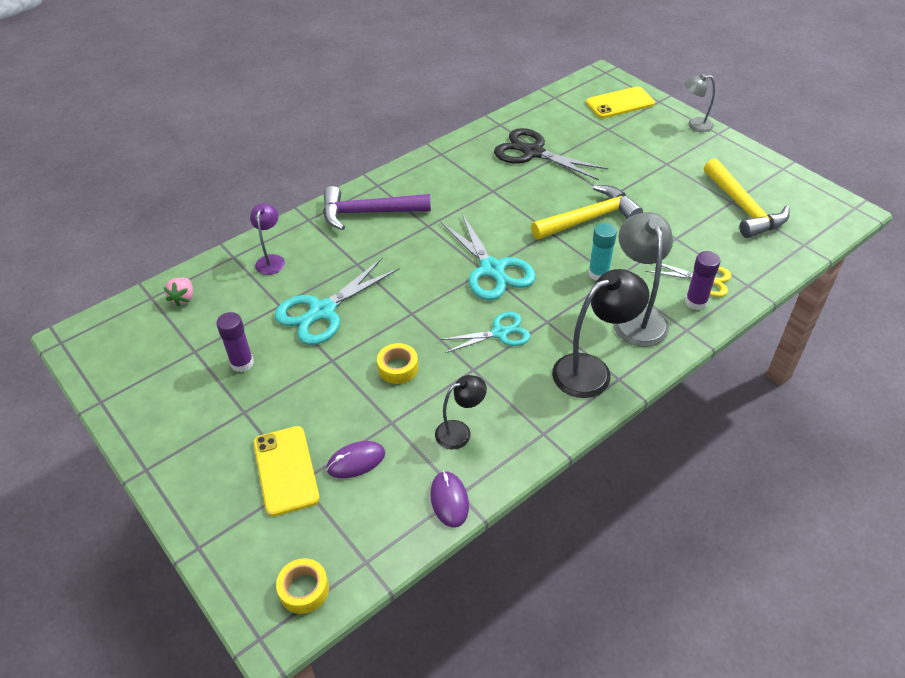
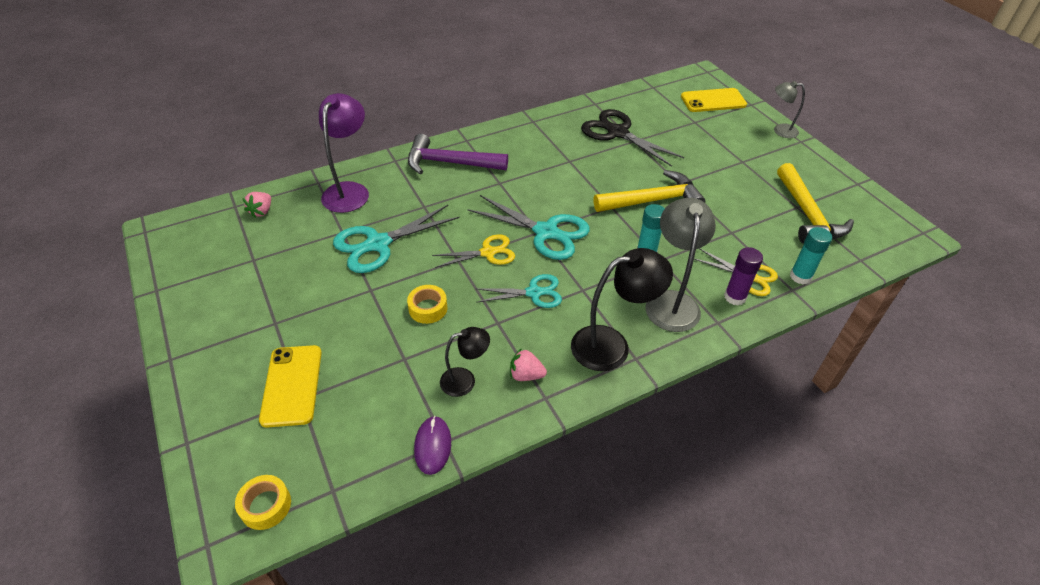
camera: 10 degrees right, 0 degrees up
purple glue stick [216,312,254,372] -> none
purple lamp [250,203,285,275] -> purple lamp [319,93,369,213], size x1.72
purple mouse [327,441,385,478] -> none
turquoise scissors [440,214,536,300] -> turquoise scissors turned 45 degrees counterclockwise [468,195,590,260]
none -> yellow scissors [432,234,515,268]
none -> pink strawberry [510,348,547,381]
none -> turquoise glue stick [790,227,832,285]

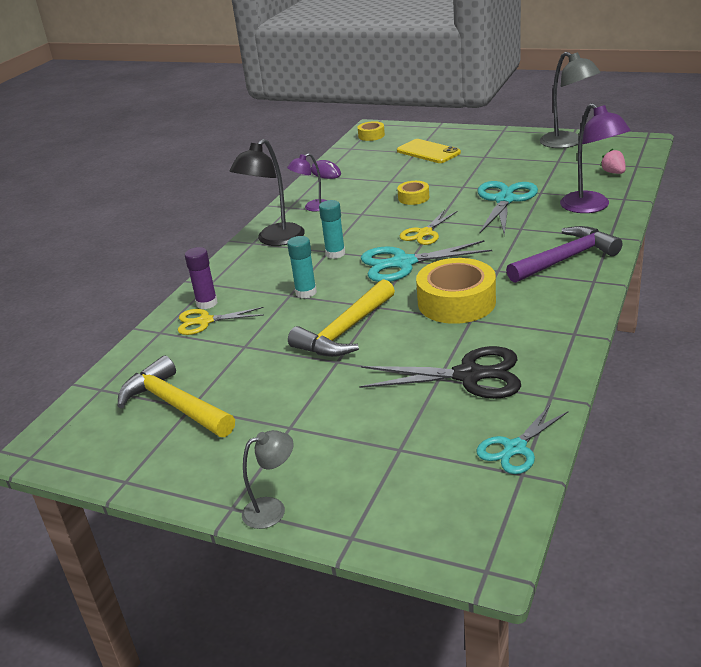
camera: 145 degrees right, 15 degrees down
black lamp [440,327,490,397] -> none
turquoise scissors [476,274,562,308] -> turquoise scissors moved to [477,405,568,474]
pink strawberry [510,348,547,381] -> purple lamp [287,153,327,211]
grey lamp [645,198,716,332] -> grey lamp moved to [540,52,601,148]
yellow phone [681,88,747,112] -> none
turquoise glue stick [790,227,832,285] -> turquoise glue stick moved to [319,200,345,259]
none -> yellow tape [416,258,496,324]

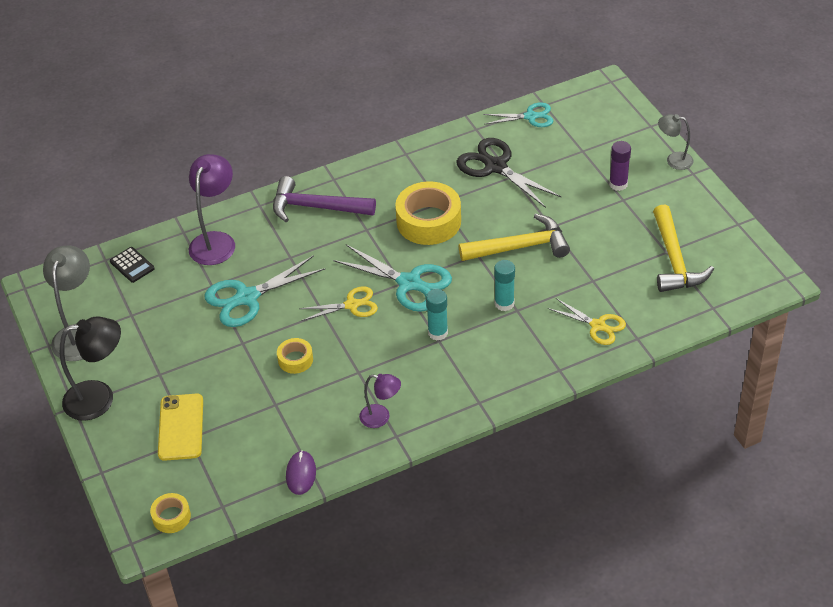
camera: 140 degrees left, 15 degrees up
purple glue stick [185,247,218,309] -> purple glue stick moved to [609,141,631,191]
black lamp [230,139,305,246] -> black lamp moved to [60,317,121,421]
pink strawberry [600,149,626,174] -> black calculator [110,247,155,283]

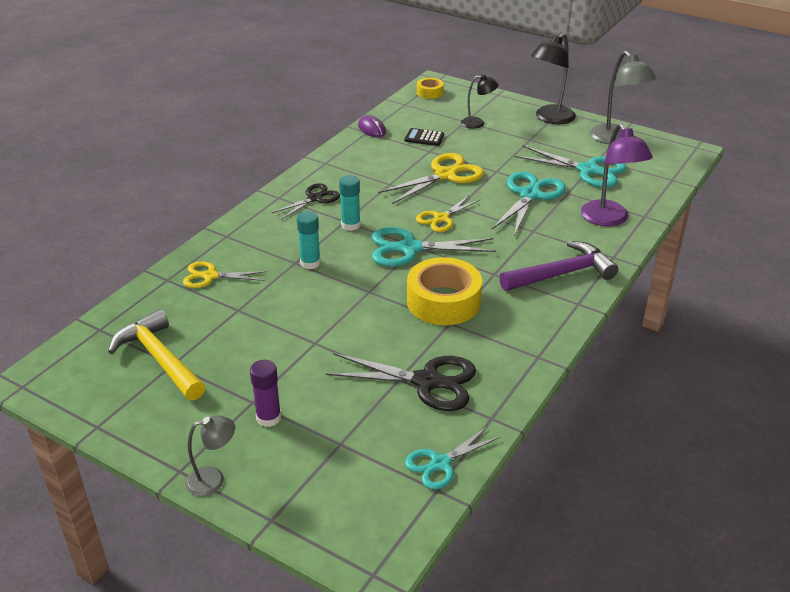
camera: 145 degrees right, 10 degrees down
black calculator [110,247,155,283] -> black calculator moved to [405,128,444,146]
yellow phone [158,394,203,461] -> black lamp [461,75,499,129]
yellow tape [277,338,313,374] -> yellow scissors [378,153,484,204]
purple lamp [359,374,401,428] -> none
yellow hammer [459,214,570,261] -> none
none -> black scissors [272,183,340,220]
none -> turquoise scissors [514,145,627,188]

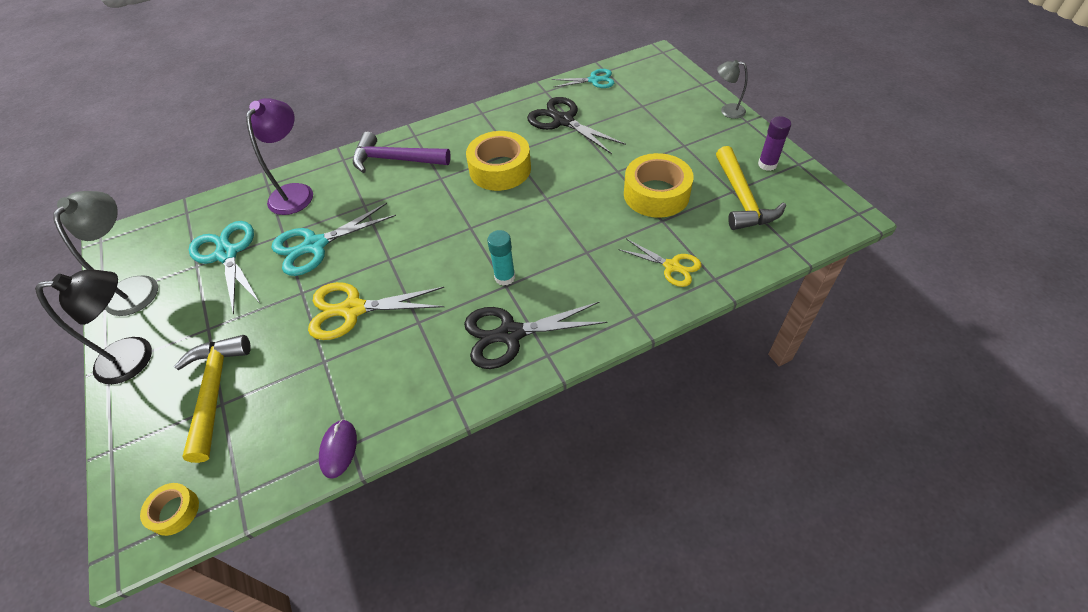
camera: 145 degrees left, 15 degrees up
purple glue stick [250,360,281,427] -> purple glue stick moved to [758,116,791,171]
black scissors [272,183,340,220] -> black scissors [464,302,607,369], size x1.59
turquoise glue stick [297,211,321,269] -> none
turquoise scissors [372,227,496,267] -> none
black calculator [405,128,444,146] -> none
yellow scissors [416,195,480,232] -> none
black lamp [461,75,499,129] -> yellow hammer [174,335,251,463]
none -> yellow tape [624,153,694,218]

